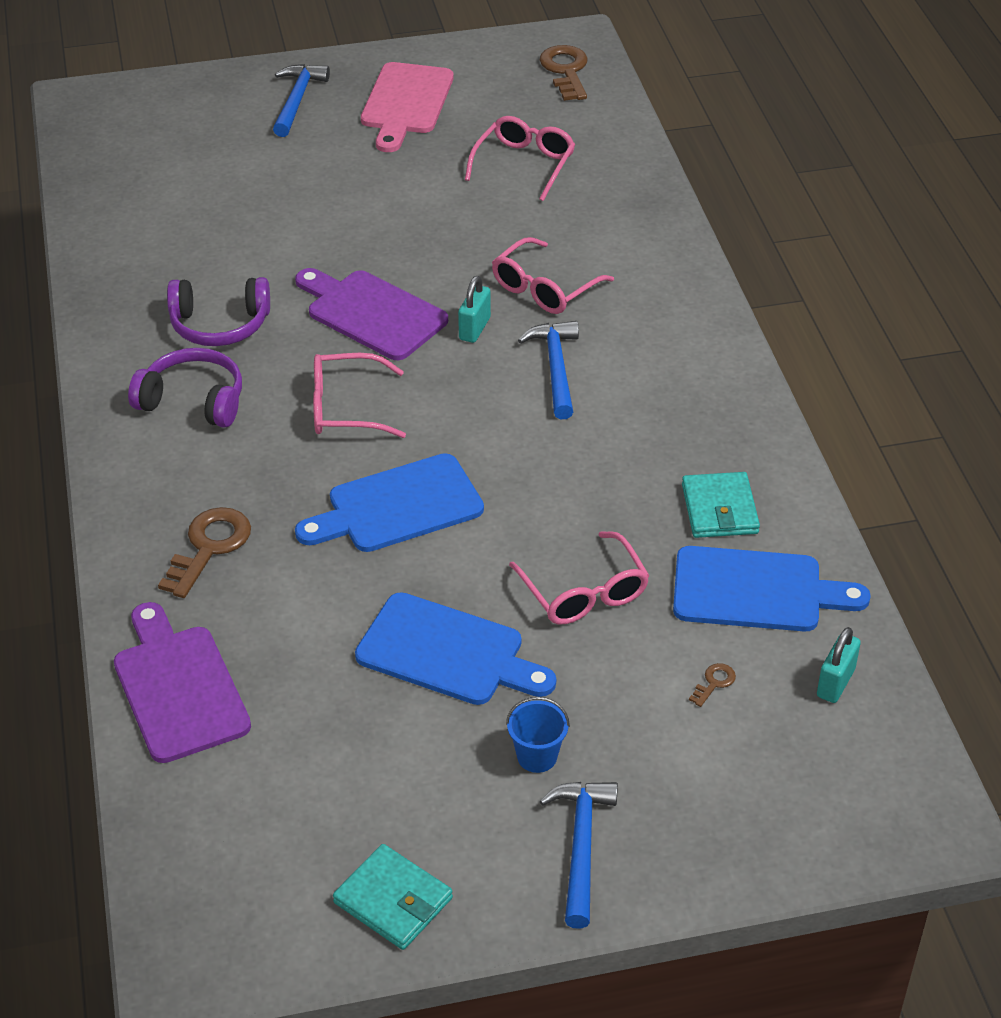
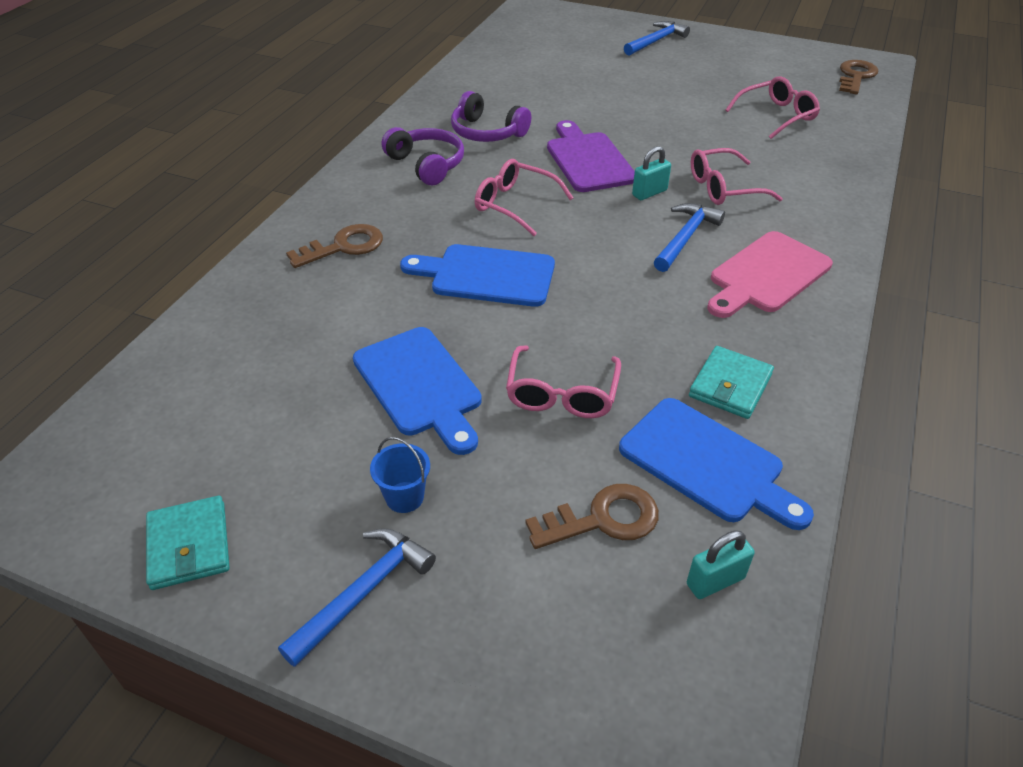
camera: 35 degrees right, 0 degrees up
purple cutting board [114,602,251,763] -> none
pink cutting board [361,62,454,152] -> pink cutting board moved to [707,231,833,318]
brown key [689,663,736,707] -> brown key [526,484,659,549], size x2.19

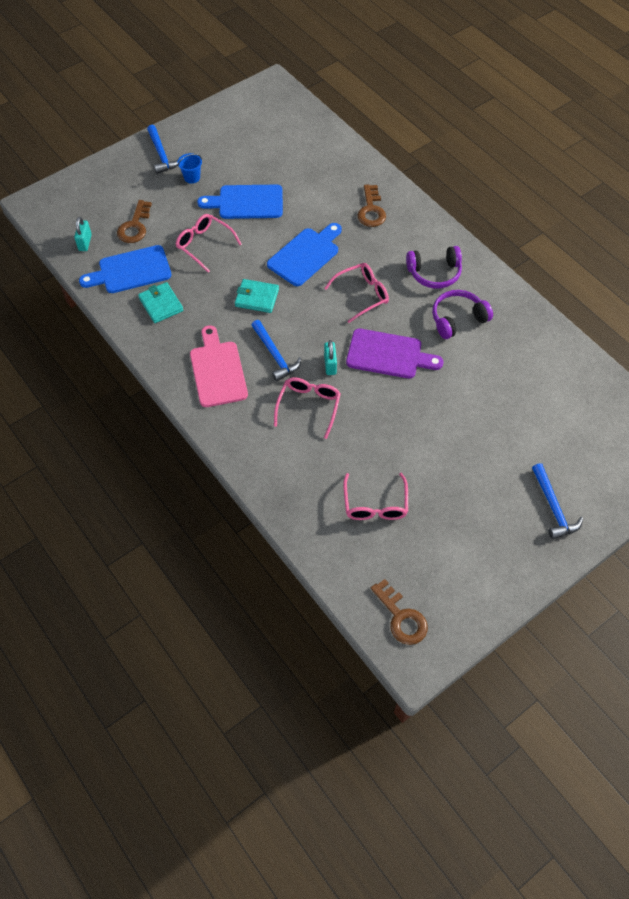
camera: 120 degrees right, 15 degrees up
turquoise wallet [146,496,230,590] -> turquoise wallet moved to [235,279,279,313]

